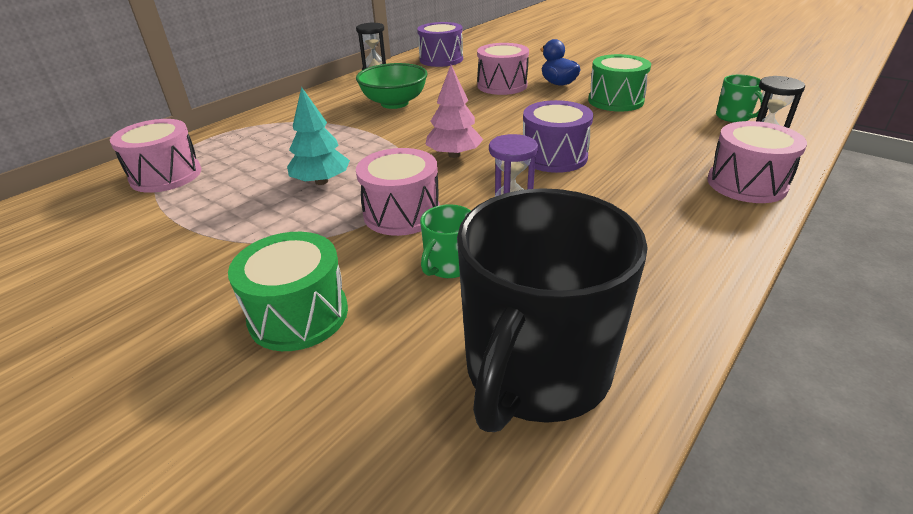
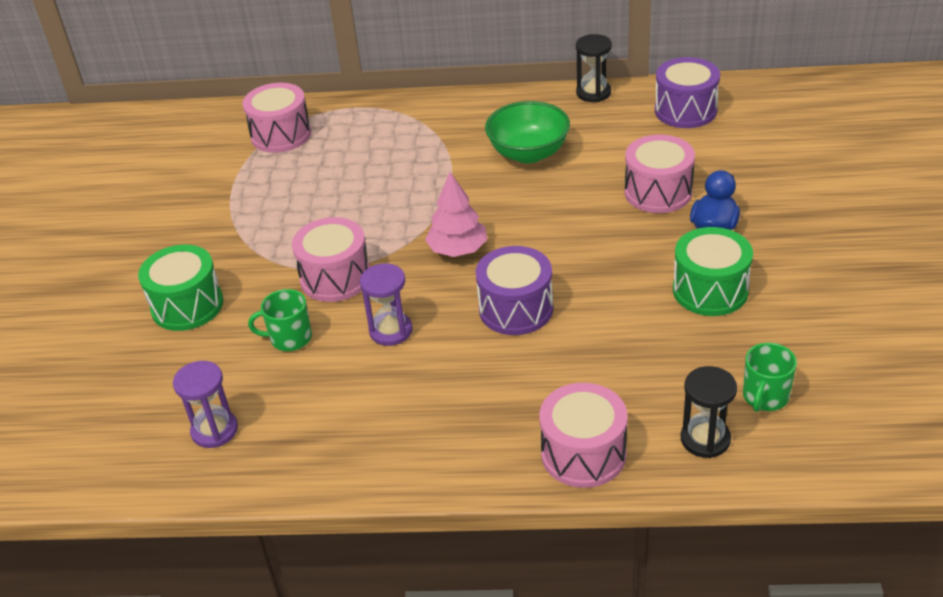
camera: 55 degrees right, 5 degrees up
turquoise tree [287,87,350,185] -> none
black mug [457,188,648,432] -> purple hourglass [173,361,238,448]

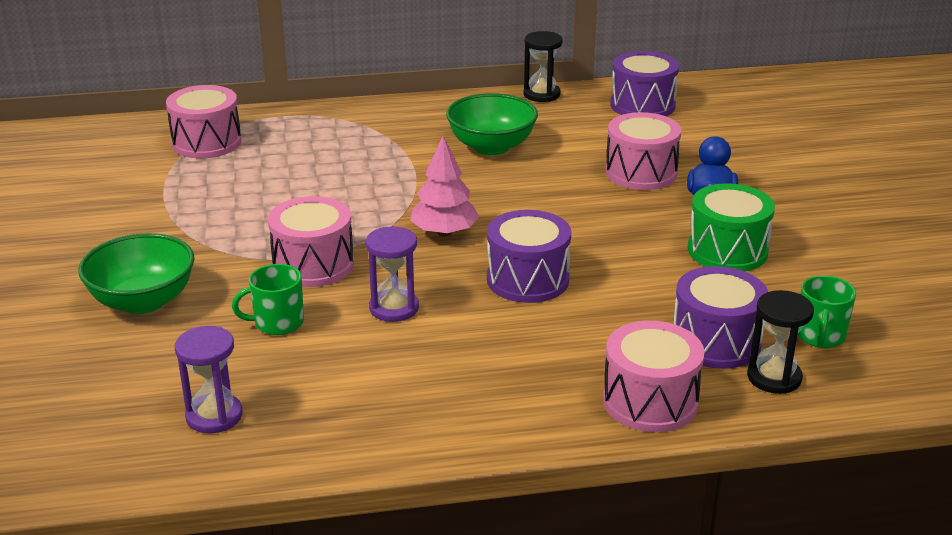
camera: 15 degrees left, 10 degrees down
green drum [138,245,223,331] -> green bowl [78,233,195,314]
none -> purple drum [674,266,768,369]

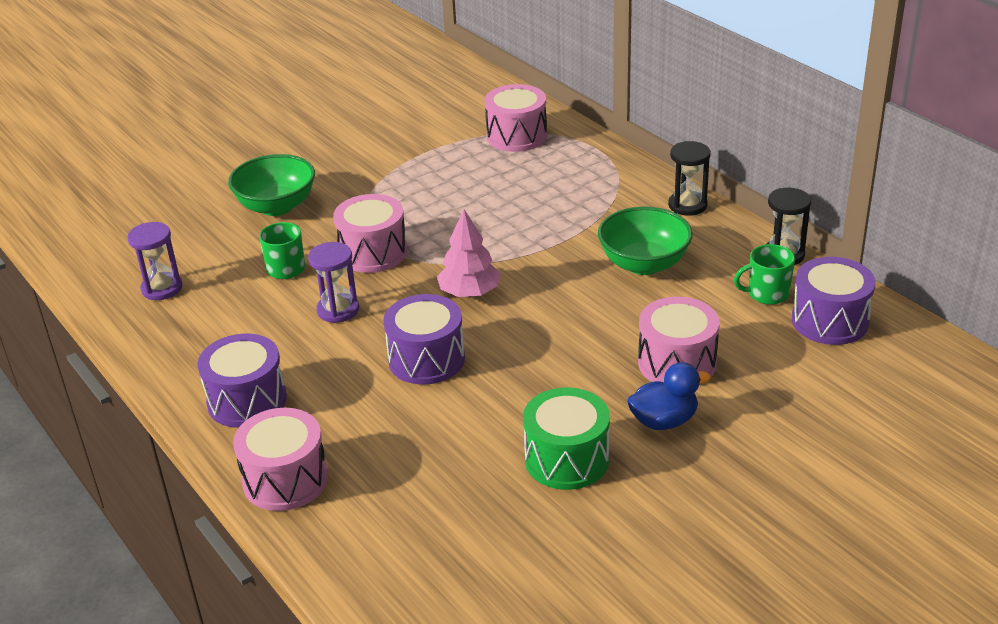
camera: 65 degrees right, 5 degrees up
purple drum [674,266,768,369] -> purple drum moved to [197,334,287,428]
black hourglass [747,290,814,394] -> black hourglass moved to [668,141,711,216]
green mug [797,276,856,348] -> green mug moved to [734,244,795,305]

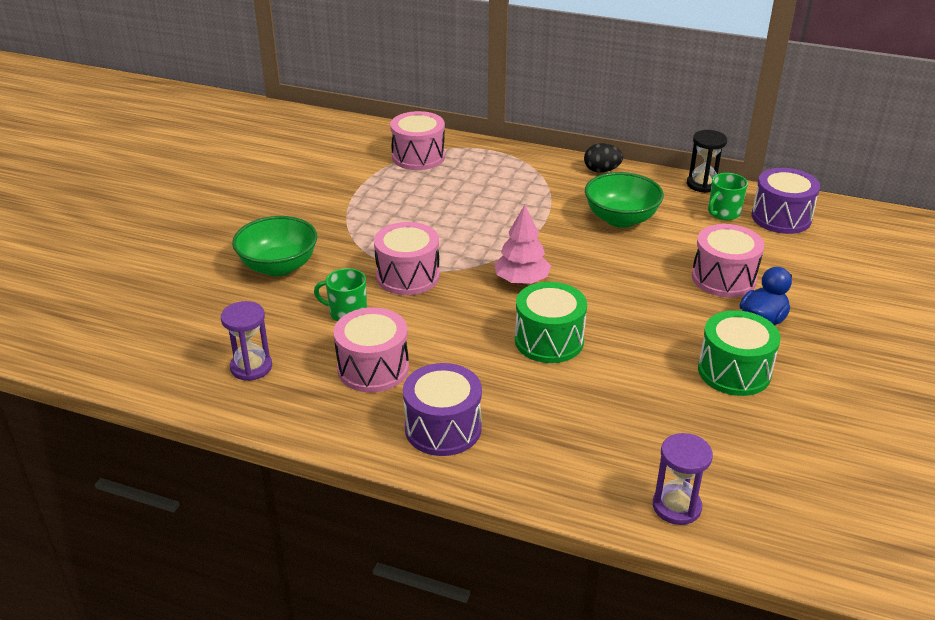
camera: 35 degrees left, 0 degrees up
pink drum [233,408,328,511] -> pink drum moved to [333,307,409,392]
purple hourglass [308,242,359,323] -> purple hourglass moved to [653,433,713,525]
purple drum [383,294,465,385] -> green drum [515,282,587,363]
black hourglass [668,141,711,216] -> black egg [584,143,623,173]

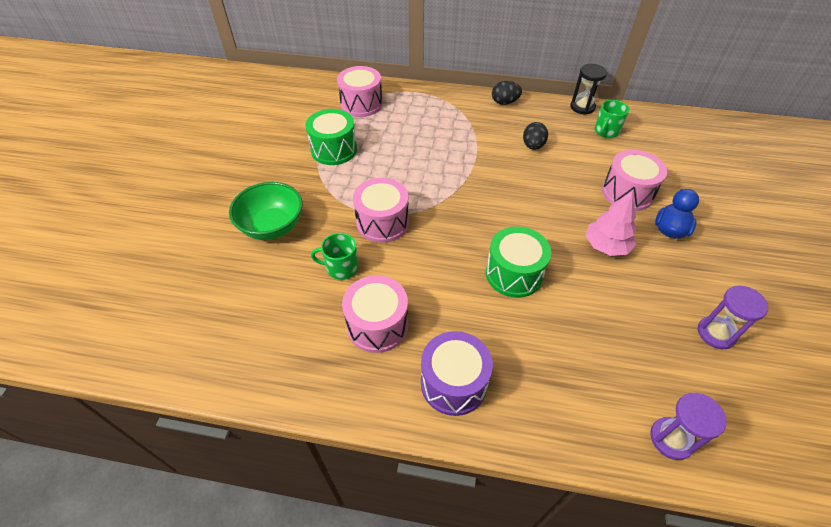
camera: 10 degrees left, 15 degrees up
purple hourglass [221,301,272,381] -> purple hourglass moved to [698,285,768,349]
pink tree [494,205,551,284] -> pink tree moved to [585,191,636,256]
green bowl [585,172,664,228] -> black egg [523,122,548,150]
green drum [698,310,780,396] -> green drum moved to [306,109,357,165]
purple drum [752,168,820,234] -> none

